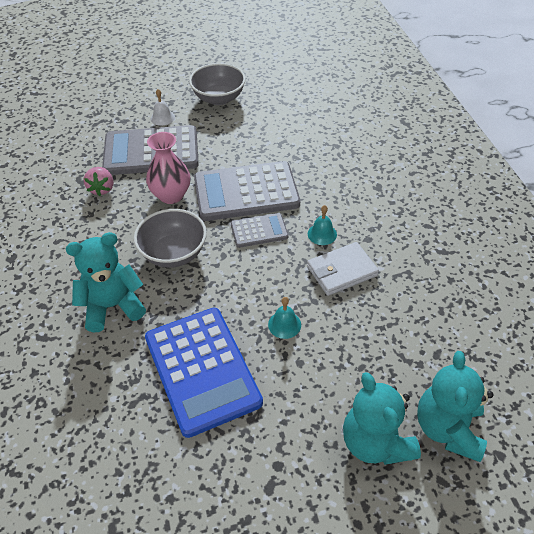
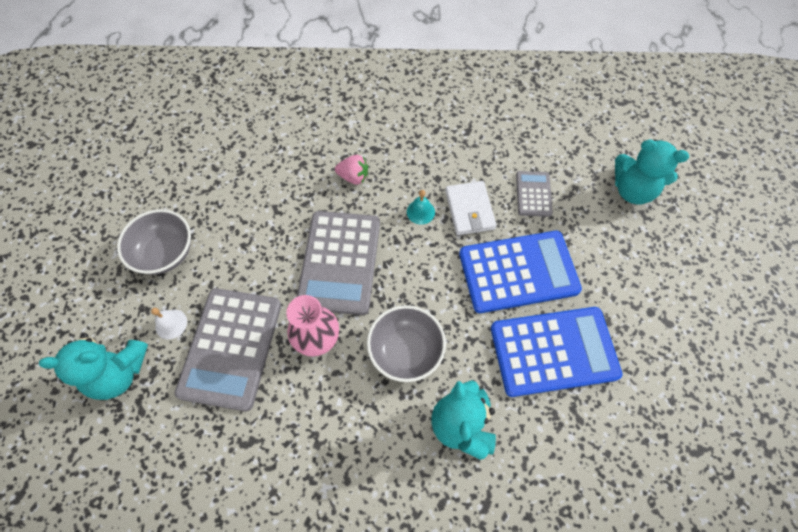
camera: 75 degrees left, 15 degrees up
pink strawberry [83,167,113,196] -> pink strawberry moved to [335,155,368,185]
grey calculator [231,213,288,248] -> grey calculator moved to [516,171,553,217]
turquoise bell [268,297,301,339] -> blue calculator [459,231,582,313]
turquoise teddy bear [343,372,421,465] -> turquoise teddy bear moved to [39,333,148,400]

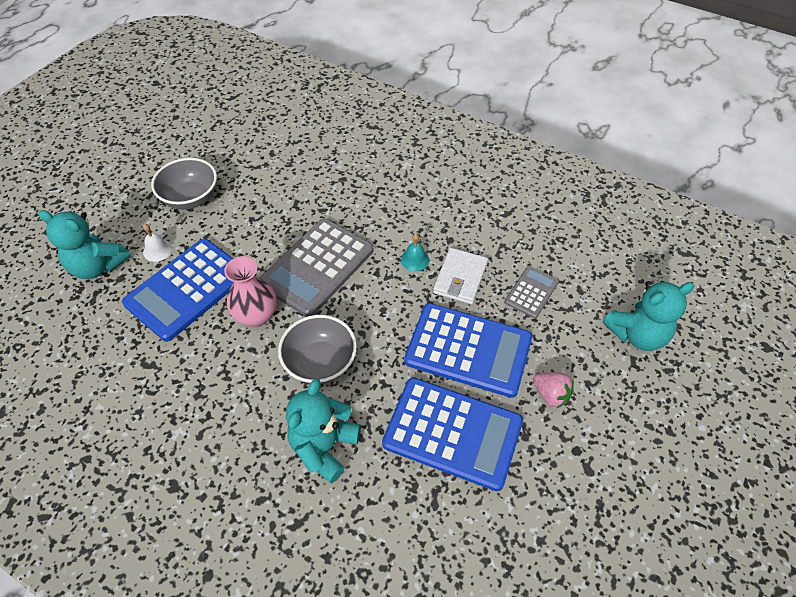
camera: 30 degrees right, 10 degrees down
grey calculator [175,288,281,411] -> blue calculator [122,239,234,342]
pink strawberry [335,155,368,185] -> pink strawberry moved to [533,372,574,408]
turquoise teddy bear [615,139,689,205] -> turquoise teddy bear turned 75 degrees counterclockwise [603,281,694,351]

